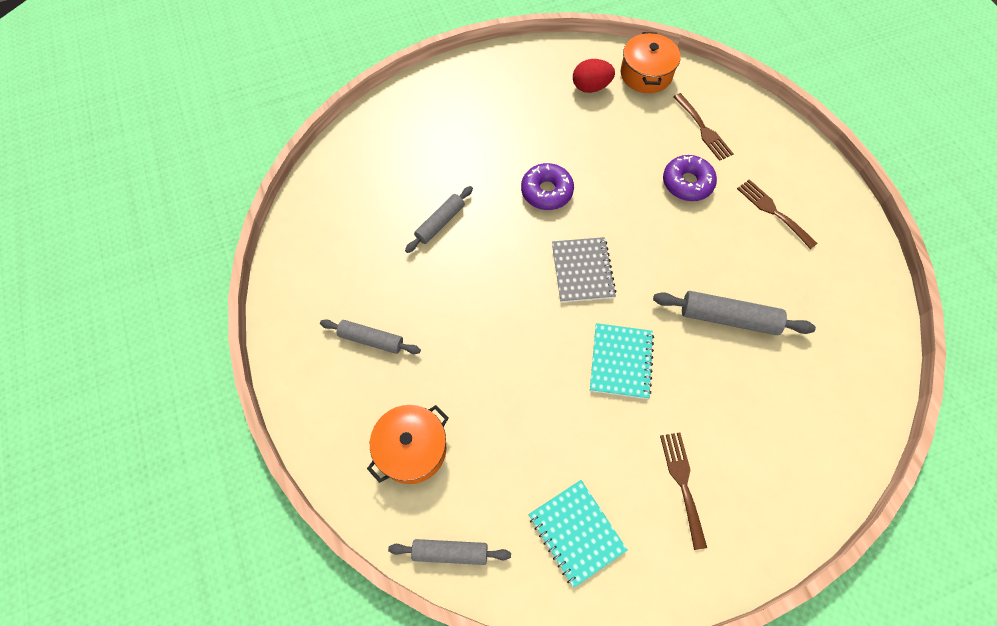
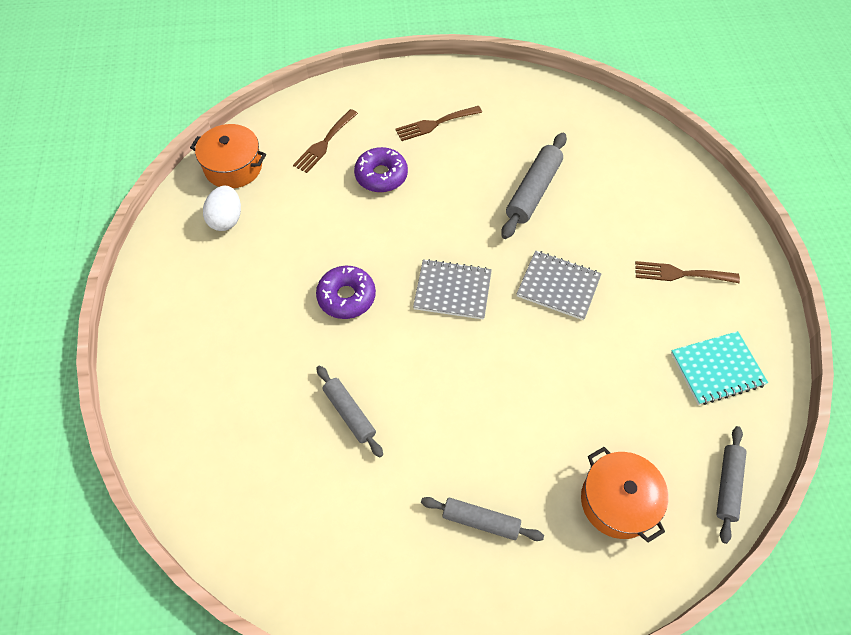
camera: 75 degrees left, 5 degrees down
grey rolling pin [320,319,421,354] -> grey rolling pin turned 75 degrees clockwise [421,497,544,541]
red egg [573,59,615,93] -> white egg [203,186,241,231]
turquoise notebook [590,323,654,399] -> grey notebook [517,250,602,320]
brown fork [673,93,734,161] -> brown fork turned 135 degrees clockwise [293,109,358,173]

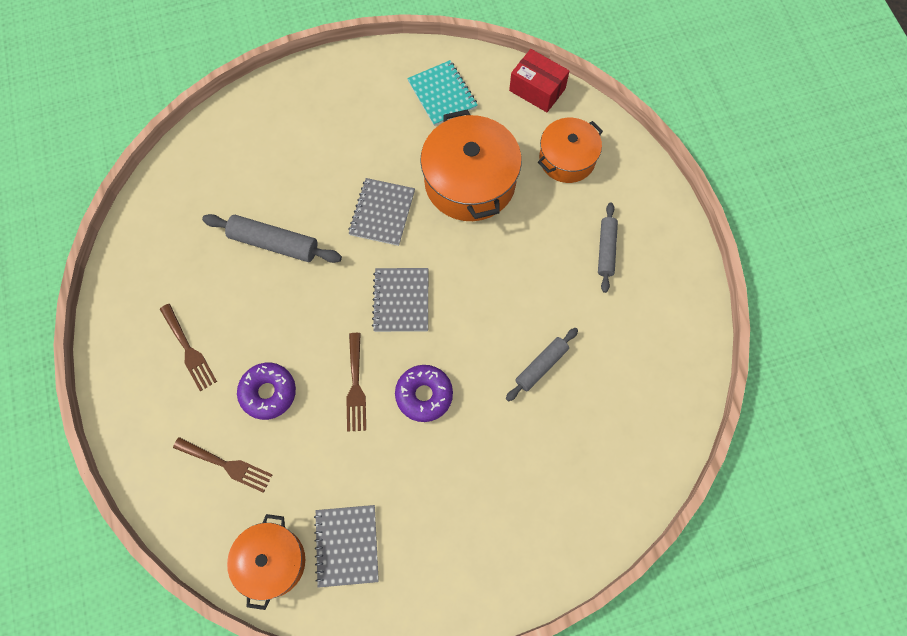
camera: 100 degrees left, 10 degrees up
white egg [203,186,241,231] -> grey notebook [314,505,379,588]
brown fork [635,261,740,283] -> brown fork moved to [346,333,366,432]
grey rolling pin [716,426,746,544] -> red box [509,49,569,112]
none -> orange pot [420,110,522,221]

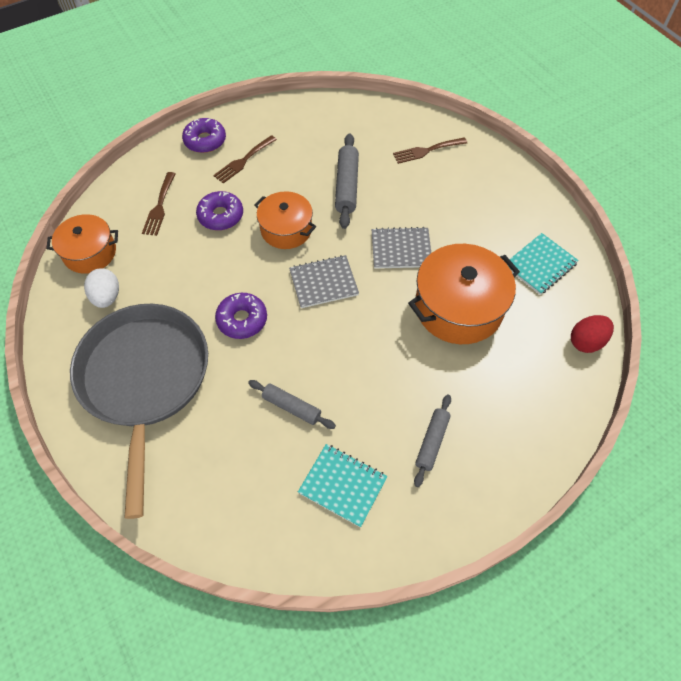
camera: 75 degrees right, 10 degrees down
grey notebook [314,505,379,588] -> white egg [84,268,119,308]
brown fork [346,333,366,432] -> brown fork moved to [393,137,467,164]
red box [509,49,569,112] -> red egg [571,315,614,353]
orange pot [538,118,603,183] -> orange pot moved to [254,191,316,249]
grey rolling pin [598,203,618,293] -> grey rolling pin turned 60 degrees counterclockwise [414,394,451,487]
none -> grey pan [70,304,208,519]
none -> purple donut [182,118,226,153]
none -> turquoise notebook [298,444,388,527]

